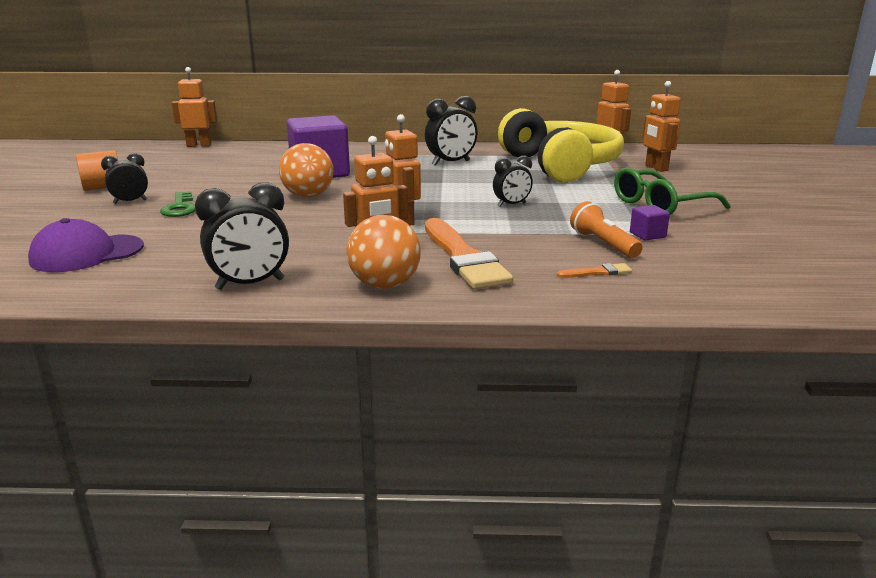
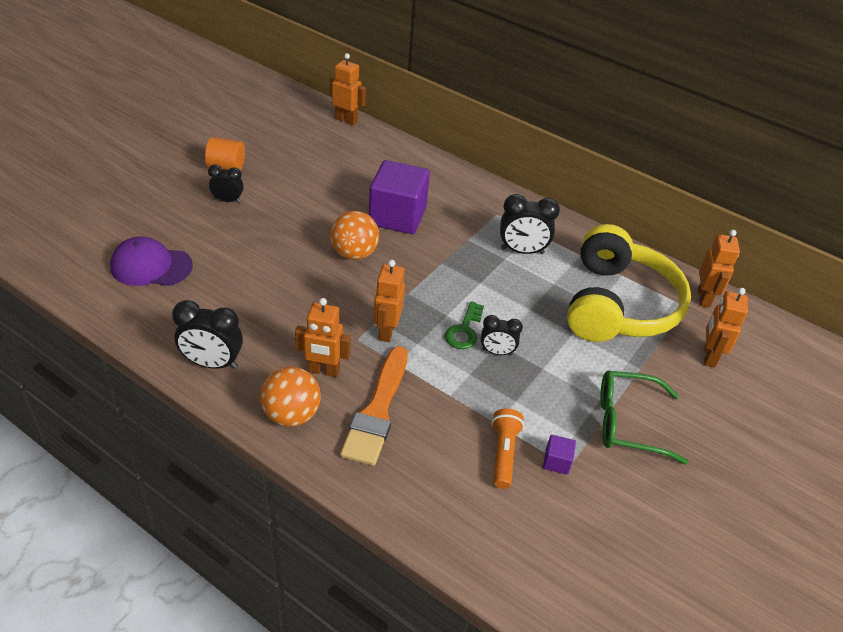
camera: 30 degrees right, 20 degrees up
green key [160,191,195,217] -> green key moved to [445,301,484,349]
orange brush [557,263,632,278] -> none

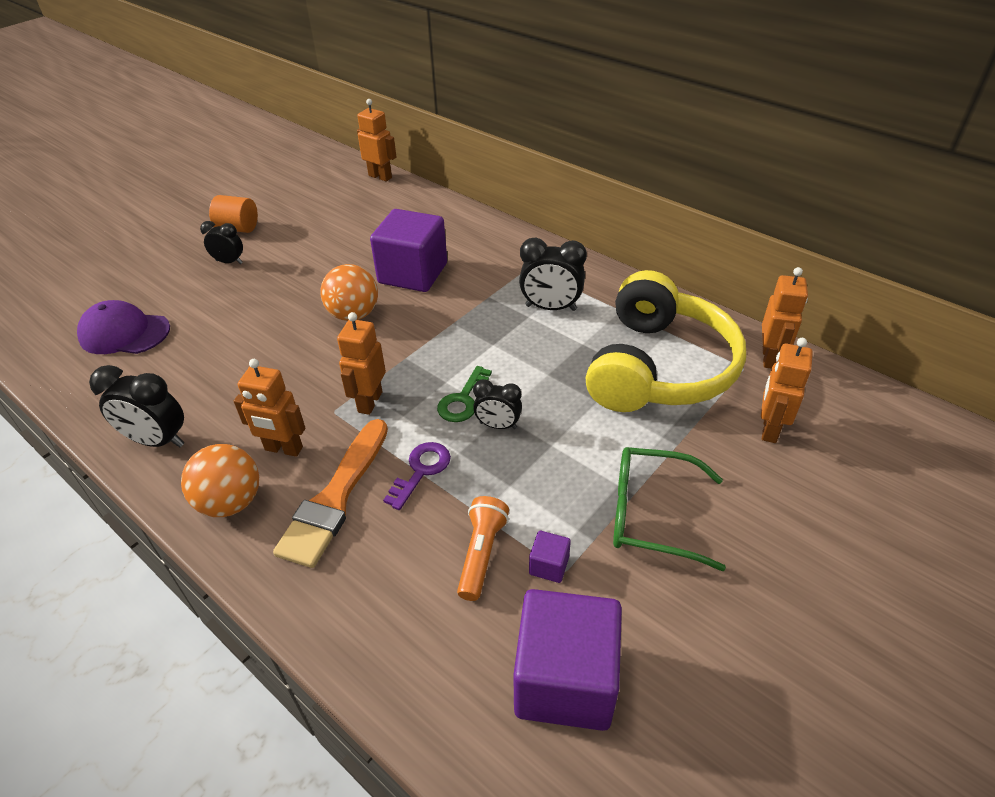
camera: 10 degrees right, 0 degrees up
none -> purple key [383,442,451,510]
none -> purple cube [513,589,622,731]

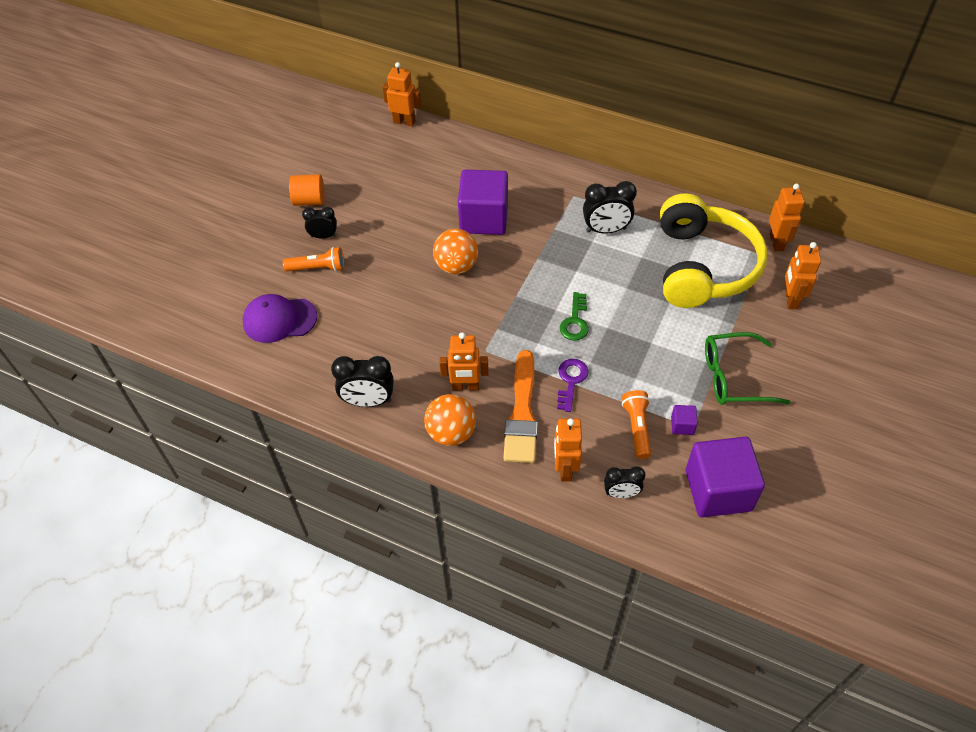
camera: 15 degrees left, 10 degrees up
orange robot [337,312,386,415] -> orange robot moved to [554,419,582,482]
black clock [473,379,522,429] -> black clock moved to [604,466,645,498]
none -> orange flashlight [283,247,344,272]

